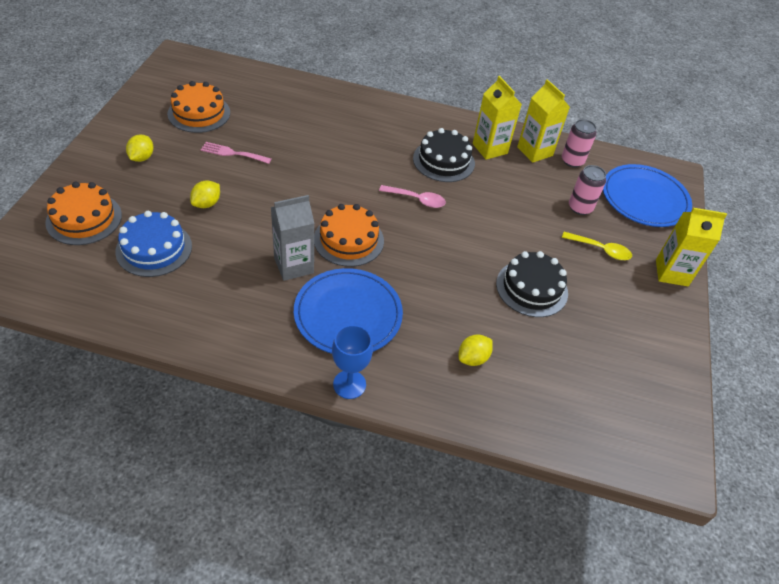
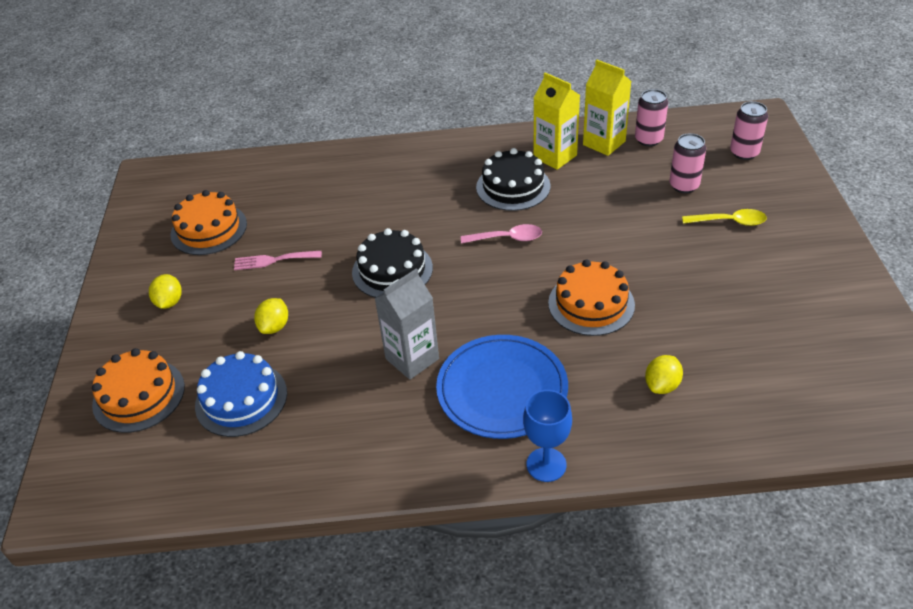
camera: 10 degrees left, 5 degrees down
orange cake [314,204,384,267] -> orange cake moved to [548,260,635,336]
black cake [496,251,568,317] -> black cake moved to [352,228,433,298]
blue plate [603,164,692,227] -> pink can [730,101,768,160]
yellow carton [656,208,727,286] -> none

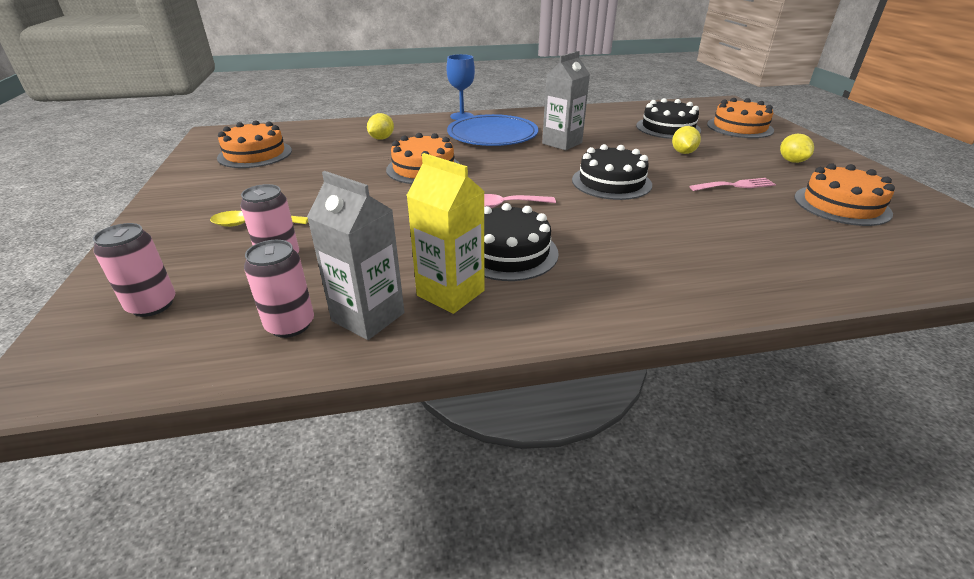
camera: 170 degrees right, 10 degrees down
blue cake [195,351,287,437] -> black cake [636,98,701,139]
yellow carton [583,60,631,156] -> grey carton [307,171,404,340]
none -> orange cake [217,120,292,168]

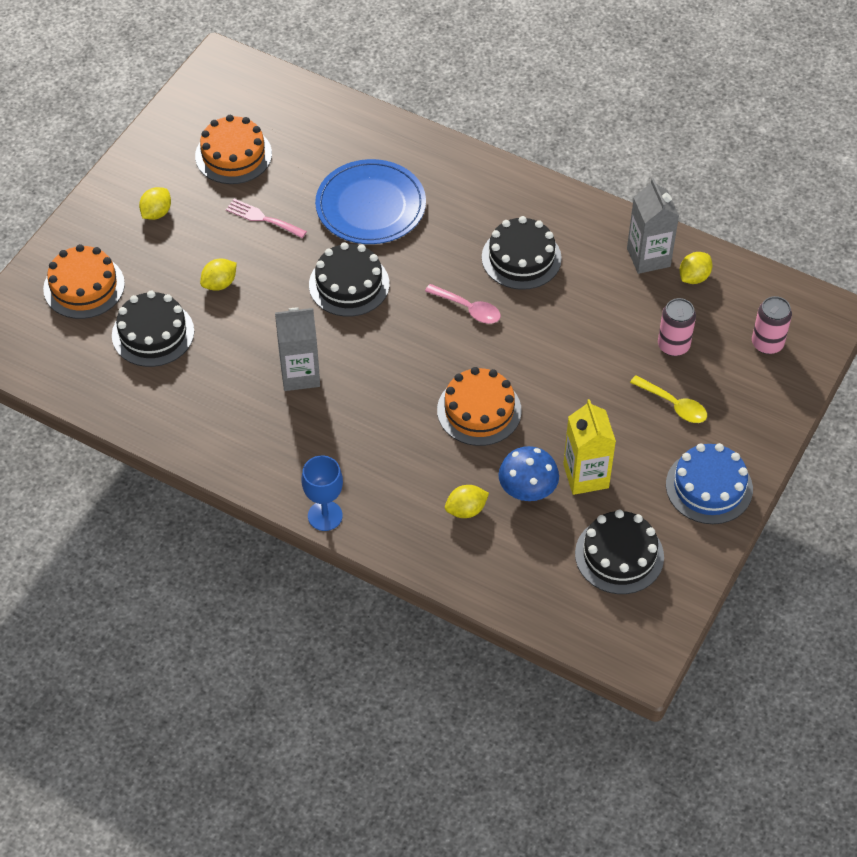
camera: 140 degrees left, 20 degrees up
orange cake [217,120,292,168] -> black cake [575,510,664,594]
pink can [244,240,314,338] -> yellow lemon [680,252,712,284]
yellow carton [406,153,485,314] -> yellow carton moved to [563,399,616,495]
blue plate [447,114,539,146] -> blue plate moved to [315,159,426,244]
none -> blue mushroom [498,446,559,501]
none -> blue cake [666,443,753,524]

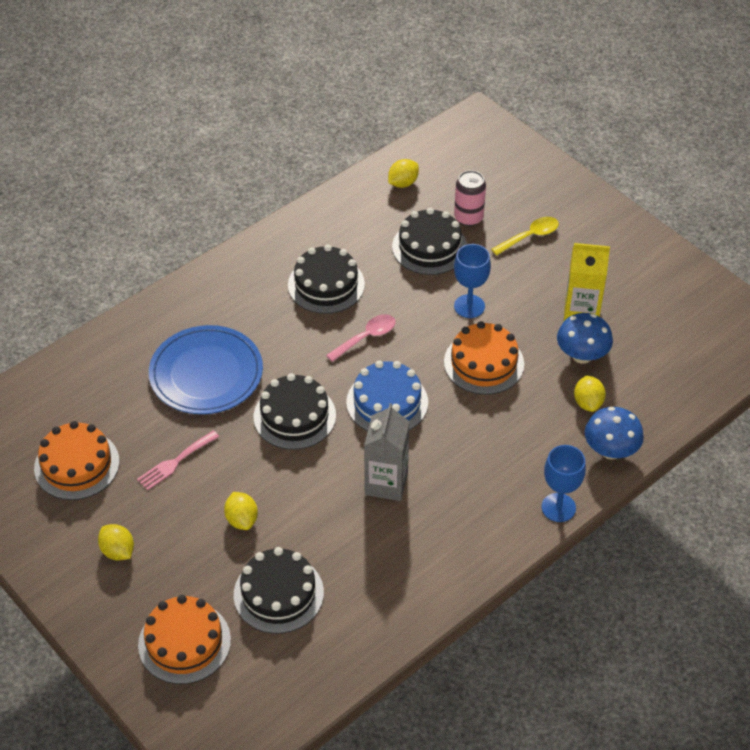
camera: 70 degrees left, 5 degrees down
black cake [575,510,664,594] -> black cake moved to [392,208,467,275]
grey carton [627,178,679,274] -> none
blue cake [666,443,753,524] -> blue cake moved to [346,361,428,431]
yellow lemon [680,252,712,284] -> yellow lemon turned 75 degrees clockwise [388,159,419,188]
pink can [752,296,792,354] -> none
none -> blue goblet [454,244,491,318]
none -> blue mushroom [585,407,644,460]

